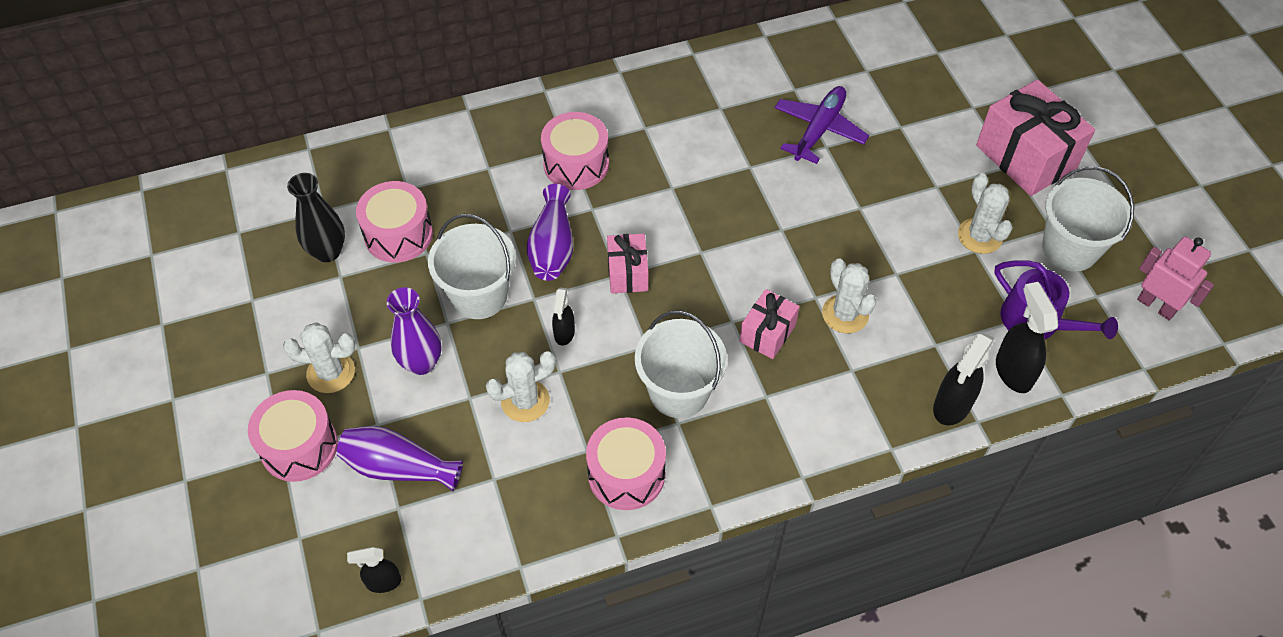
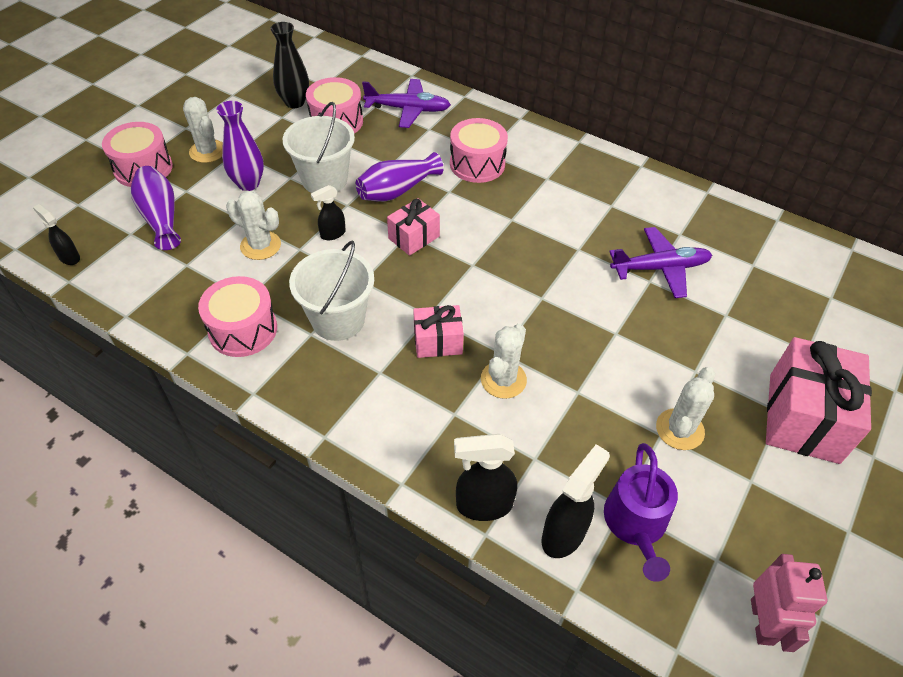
camera: 50 degrees right, 5 degrees down
white bucket [1042,166,1134,272] -> none
none -> purple plane [362,79,451,128]

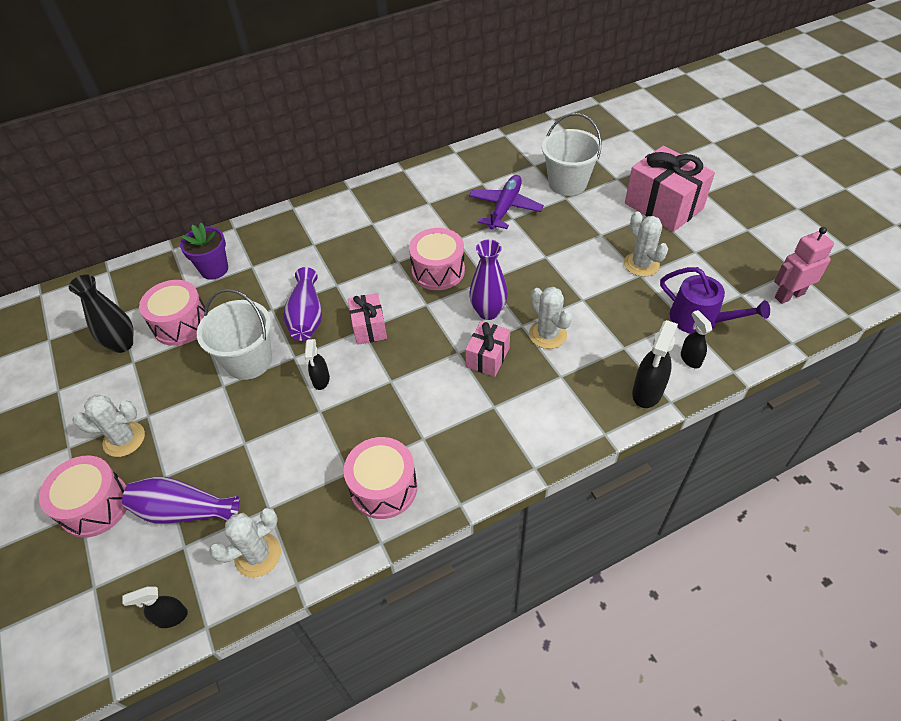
camera: 55 degrees left, 0 degrees up
purple vase [217,101,264,191] -> purple vase moved to [469,239,508,320]
white cactus [226,191,281,260] -> white cactus moved to [209,508,281,577]
white bucket [289,241,374,341] -> white bucket moved to [542,113,602,196]
purple plane [362,79,451,128] -> purple flower pot [180,223,228,280]
pink drum [450,118,508,183] -> pink drum moved to [409,228,465,290]
black spray bottle [542,444,610,558] -> black spray bottle [681,310,712,369], size x0.61
pink robot [751,554,827,652] -> pink robot turned 60 degrees counterclockwise [774,227,834,304]

